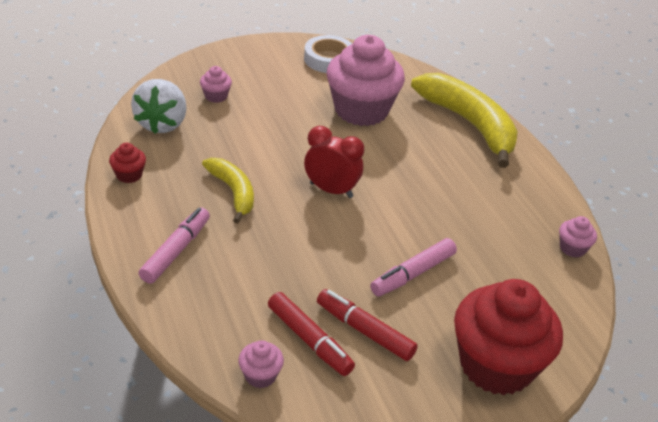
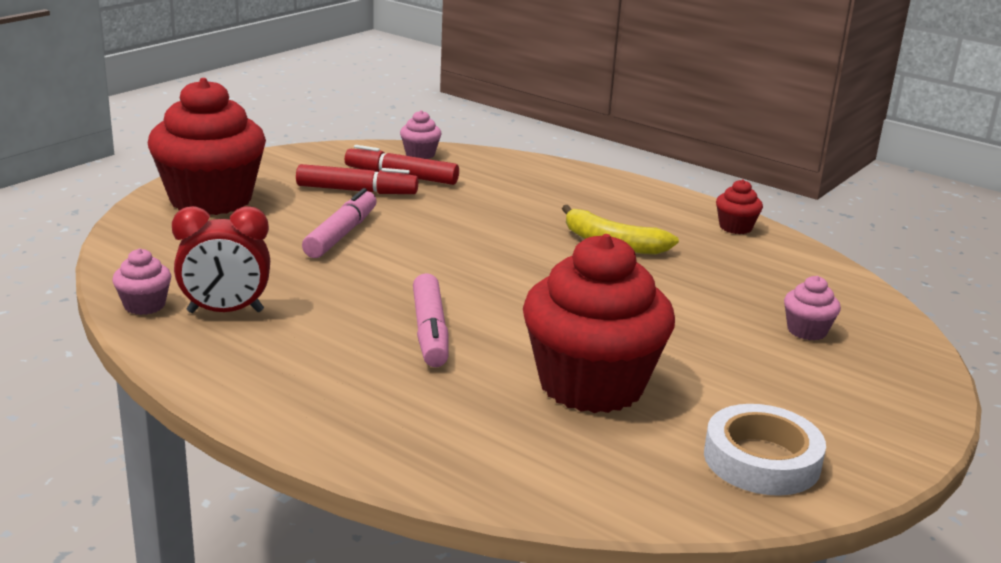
camera: 150 degrees right, 15 degrees down
white strawberry [131,79,187,134] -> none
pink marker [139,207,210,284] -> pink marker moved to [413,273,448,367]
red clock [304,126,364,198] -> red clock moved to [172,206,270,313]
pink cupcake [326,35,405,126] -> red cupcake [523,234,675,413]
yellow banana [411,73,518,168] -> none

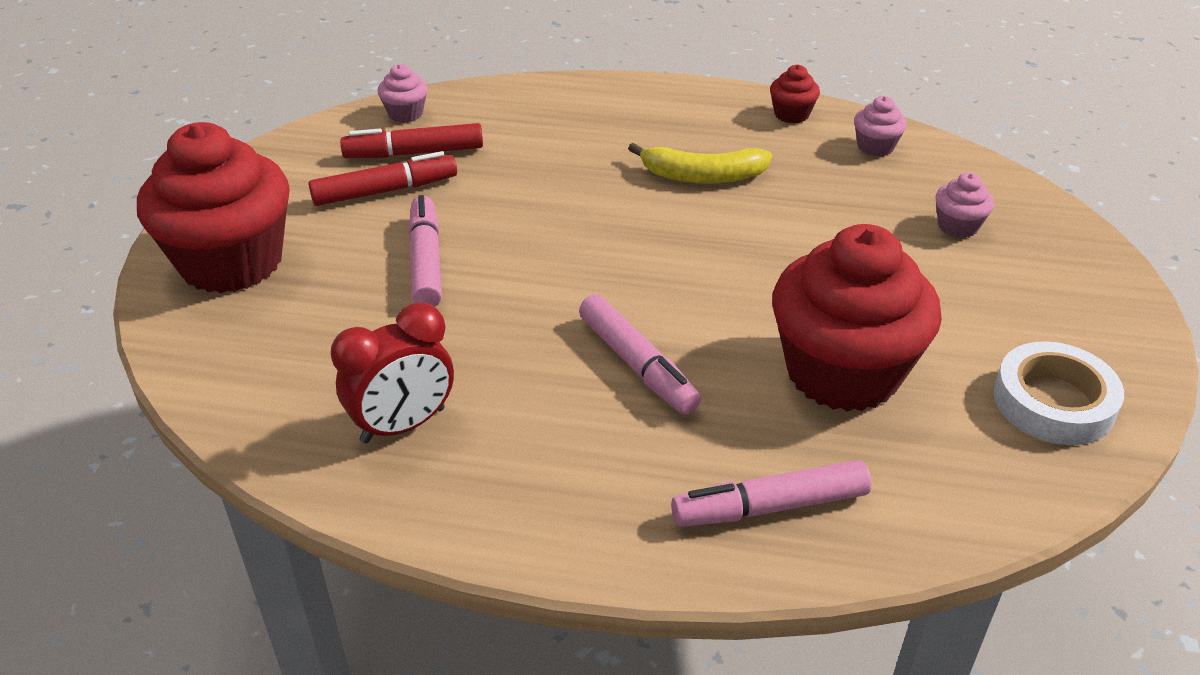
camera: 25 degrees left, 15 degrees up
pink cupcake [112,248,172,315] -> pink cupcake moved to [854,96,907,157]
none -> pink marker [671,460,872,527]

